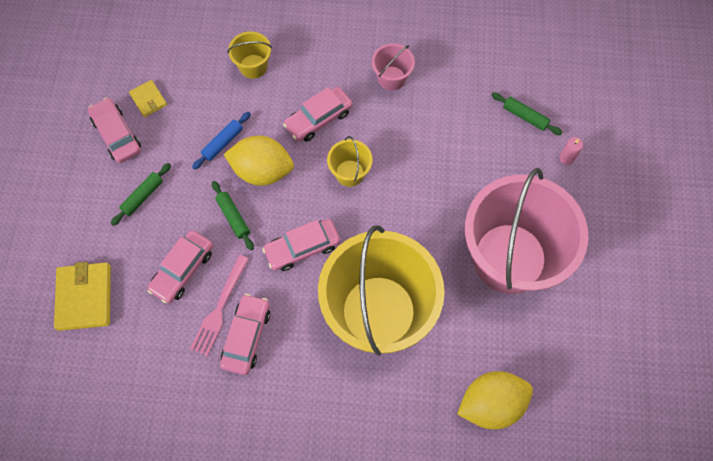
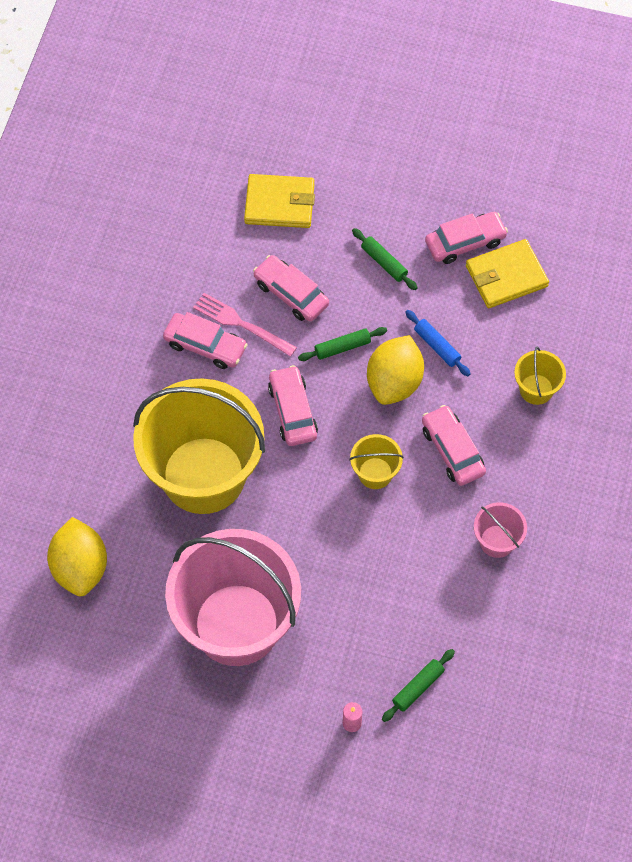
camera: 100 degrees right, 5 degrees down
yellow wallet [129,80,167,117] -> yellow wallet [466,239,549,308], size x1.79

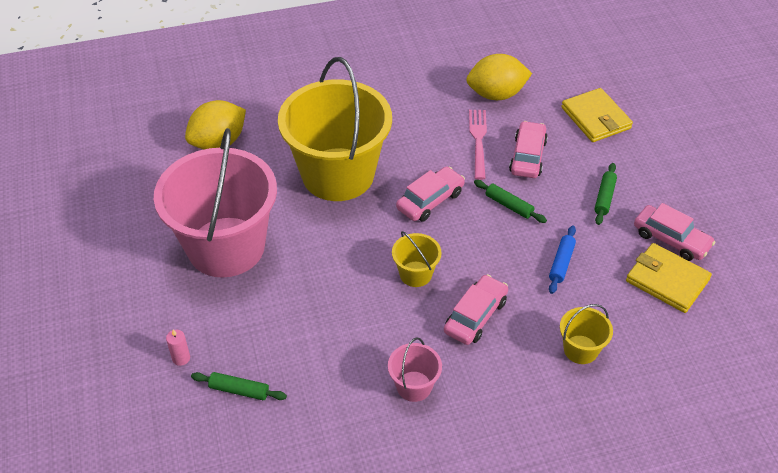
camera: 60 degrees right, 15 degrees down
pink car [163,312,248,369] -> none
yellow lemon [367,335,424,405] -> yellow lemon moved to [466,54,532,100]

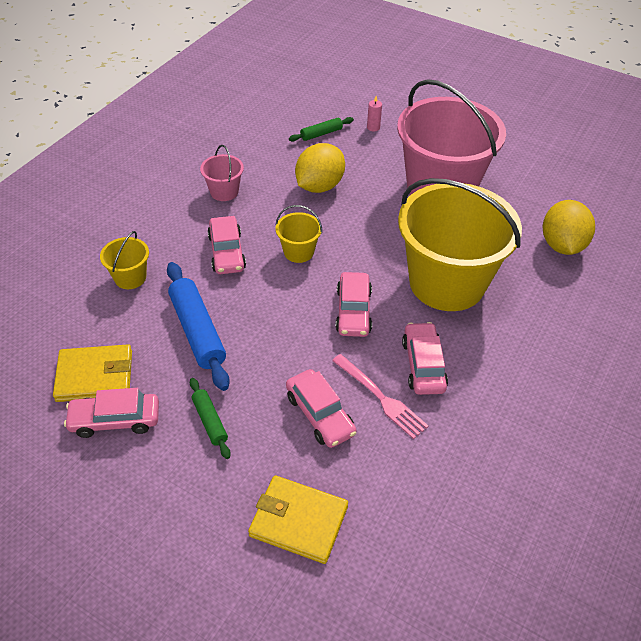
camera: 135 degrees right, 0 degrees up
yellow lemon [466,54,532,100] -> yellow lemon moved to [295,143,345,193]
green rolling pin [474,180,547,223] -> none
blue rolling pin [549,225,576,294] -> blue rolling pin [167,262,230,391], size x1.86
none -> pink car [402,322,448,395]

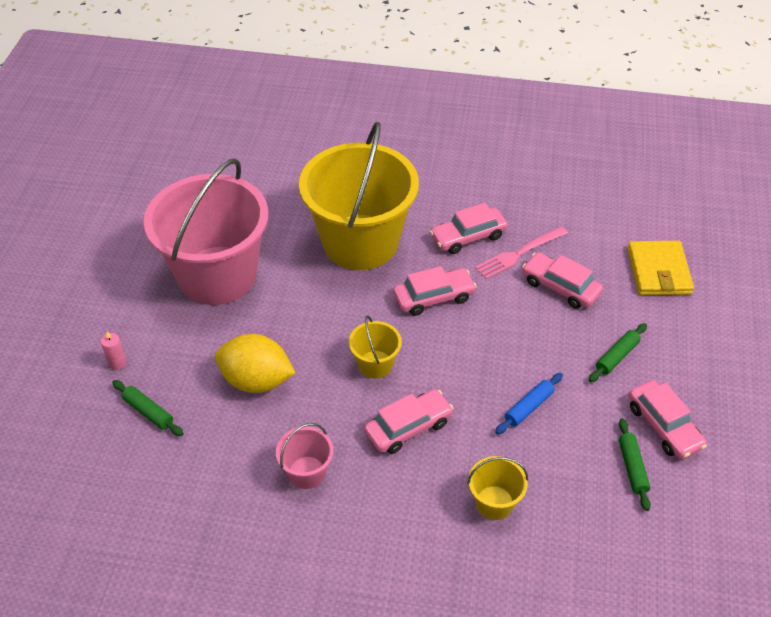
camera: 110 degrees left, 0 degrees up
yellow wallet [53,344,132,402] -> green rolling pin [619,418,651,511]
blue rolling pin [167,262,230,391] -> blue rolling pin [495,373,563,435], size x0.54
pink car [286,369,356,448] -> pink car turned 90 degrees counterclockwise [522,252,603,309]
pink fork [332,354,429,439] -> pink fork turned 150 degrees counterclockwise [475,226,568,280]
yellow lemon [543,200,595,255] -> none

